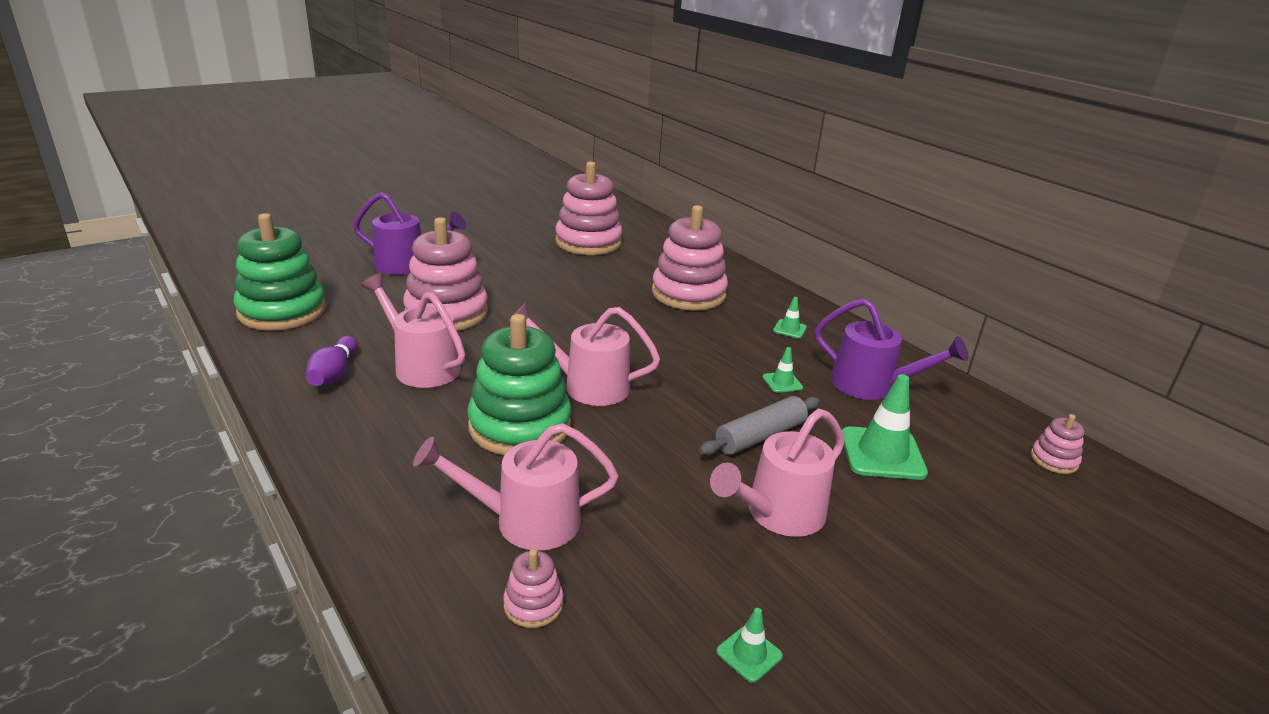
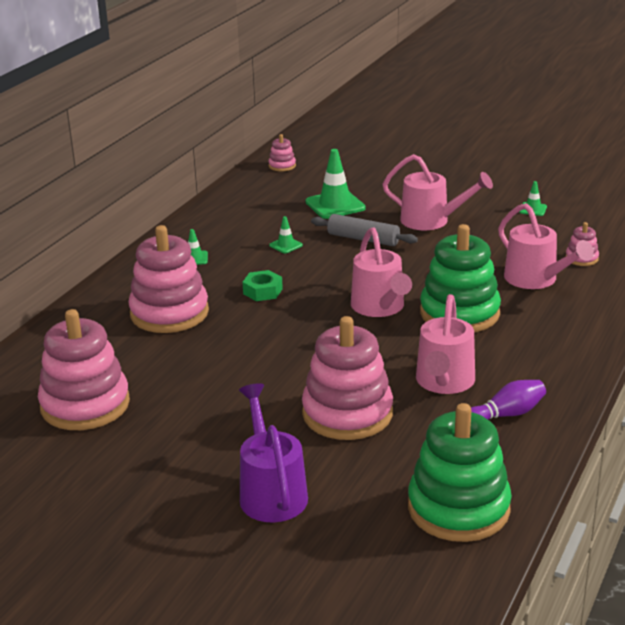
camera: 115 degrees left, 0 degrees up
purple watering can [815,298,968,400] -> none
none -> green nut [242,270,283,301]

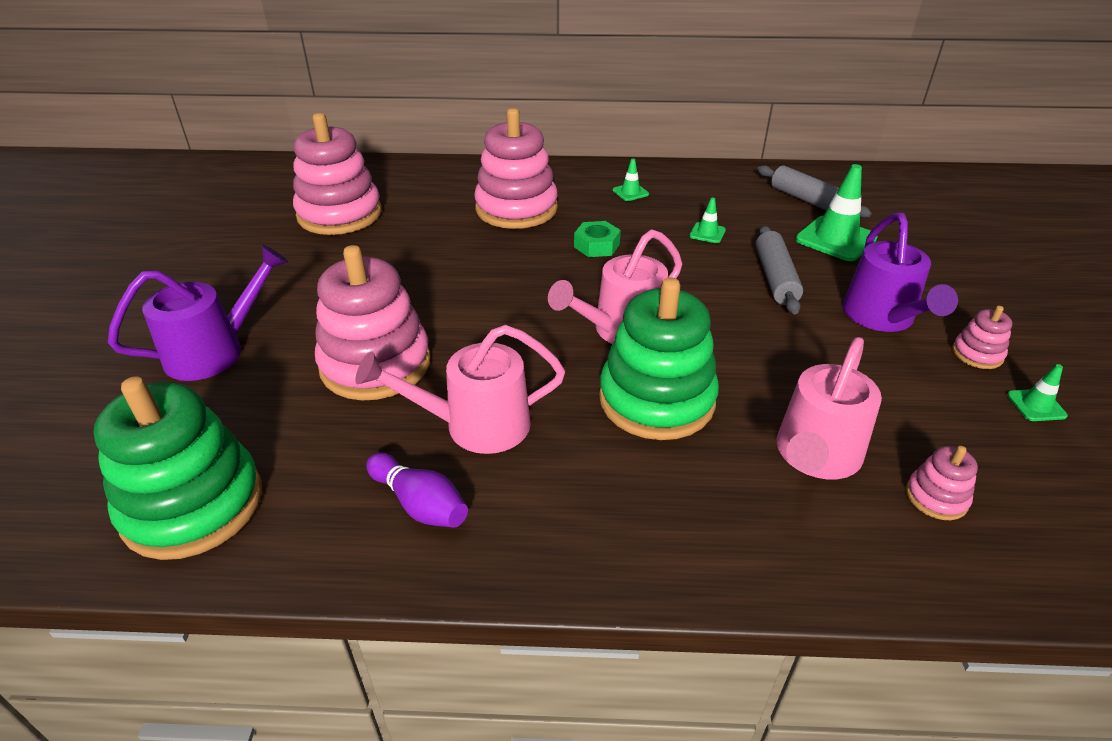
camera: 65 degrees right, 10 degrees up
pink stacking toy [268,134,296,171] -> pink stacking toy moved to [952,306,1012,369]
pink watering can [382,154,493,230] -> purple watering can [843,213,958,332]
none -> grey rolling pin [757,165,872,218]

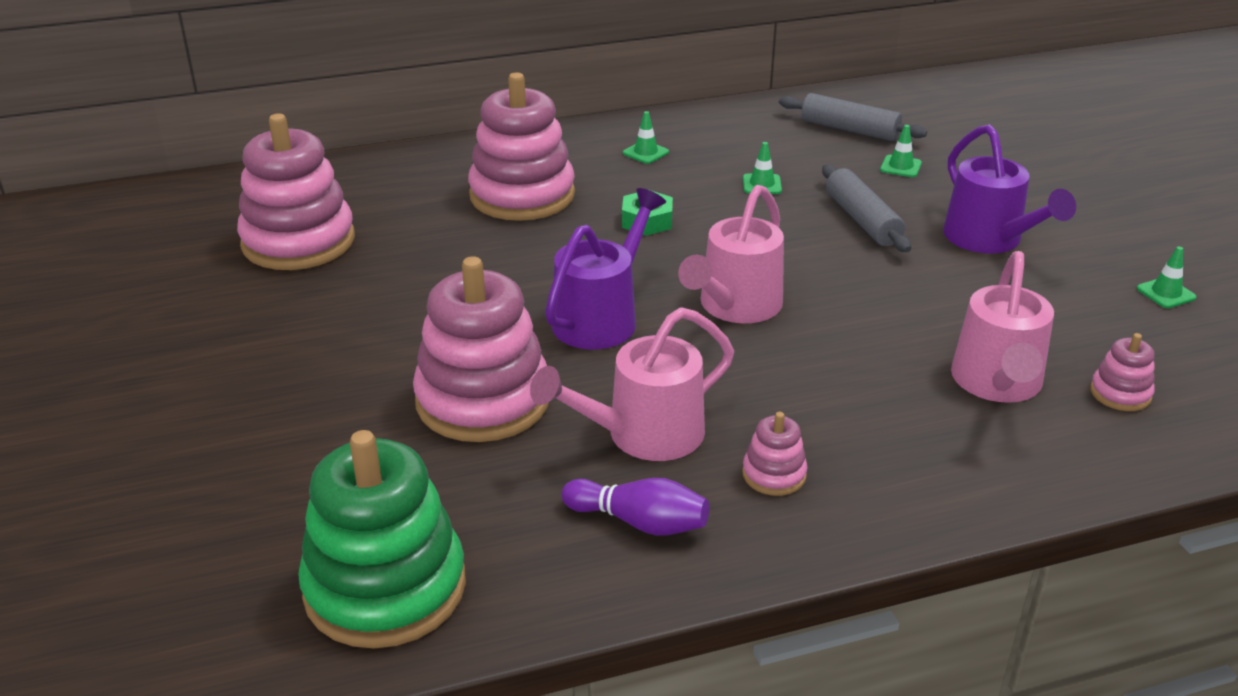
camera: 20 degrees left, 5 degrees down
purple watering can [108,245,288,381] -> purple watering can moved to [545,188,666,349]
green stacking toy [599,277,719,440] -> none
green traffic cone [795,164,878,261] -> green traffic cone [880,125,922,177], size x0.50
pink stacking toy [952,306,1012,369] -> pink stacking toy moved to [742,412,807,496]

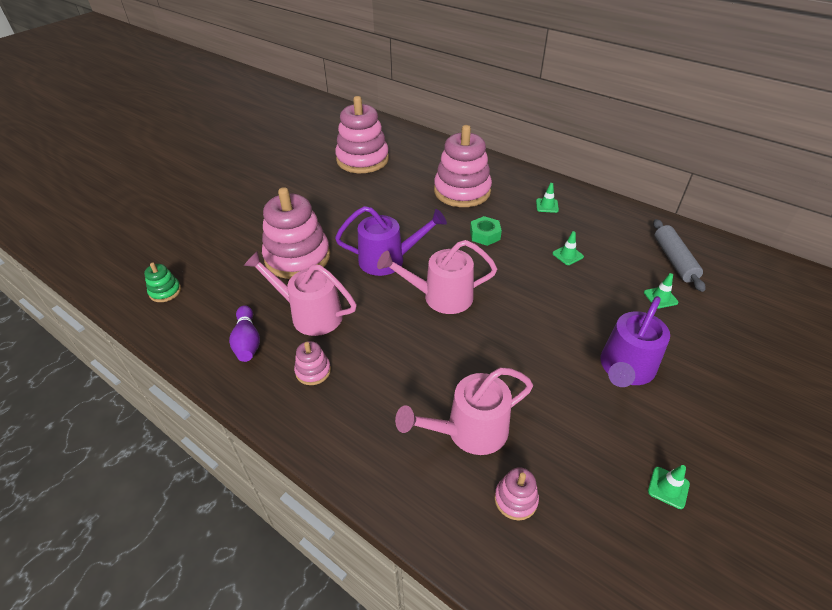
camera: 55 degrees right, 10 degrees up
green stacking toy [298,430,466,649] -> green stacking toy [144,262,181,302], size x0.44
grey rolling pin [822,165,911,252] -> none

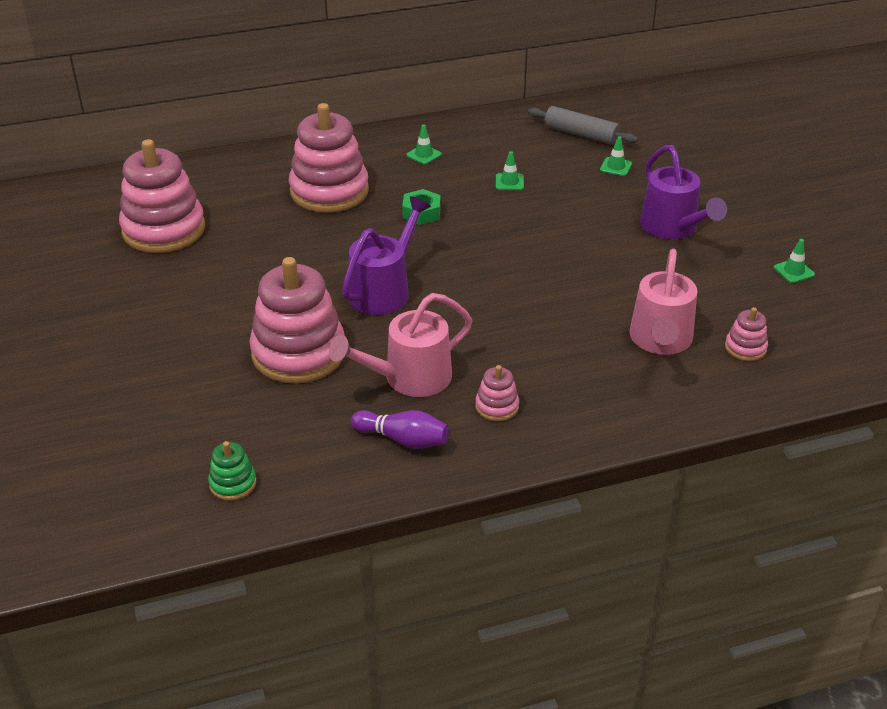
camera: 55 degrees left, 5 degrees down
pink watering can [377,240,497,314] -> none

